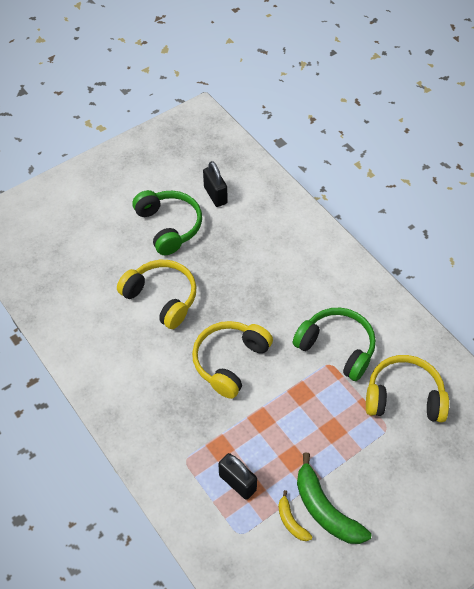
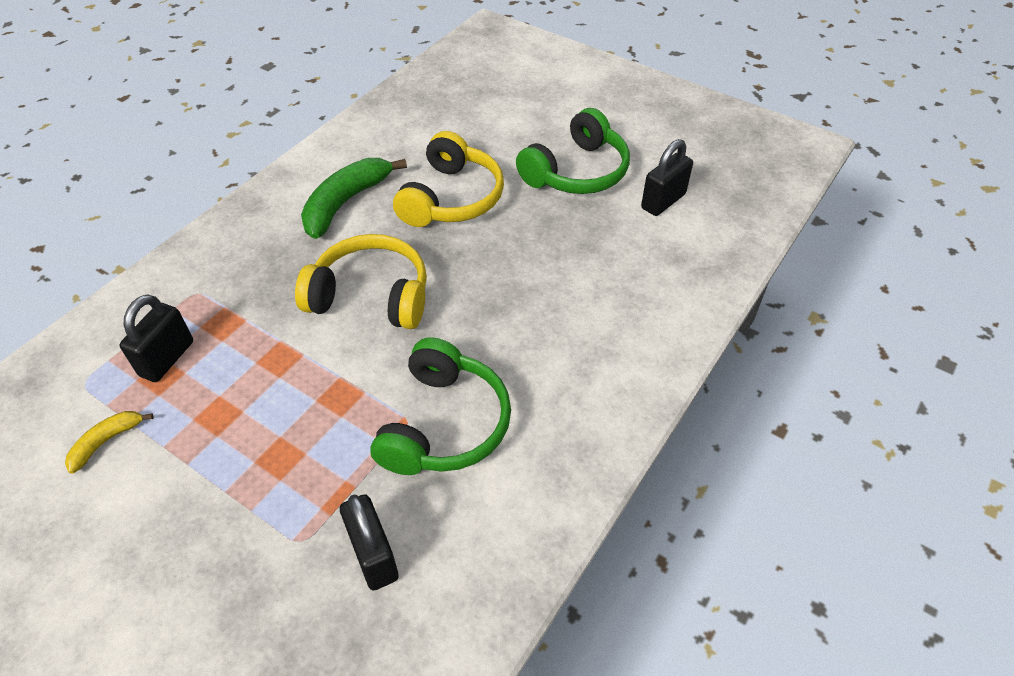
camera: 70 degrees right, 5 degrees down
green banana [297,453,371,544] -> green banana moved to [301,158,407,239]
yellow headphones [366,355,449,422] -> black padlock [340,494,399,591]

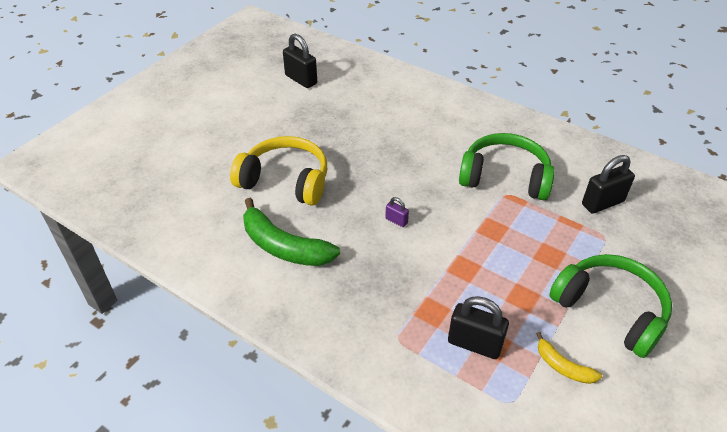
camera: 90 degrees left, 5 degrees down
yellow headphones [295,234,427,329] -> purple padlock [385,197,409,227]
green headphones [516,108,630,194] -> green headphones moved to [549,254,672,358]

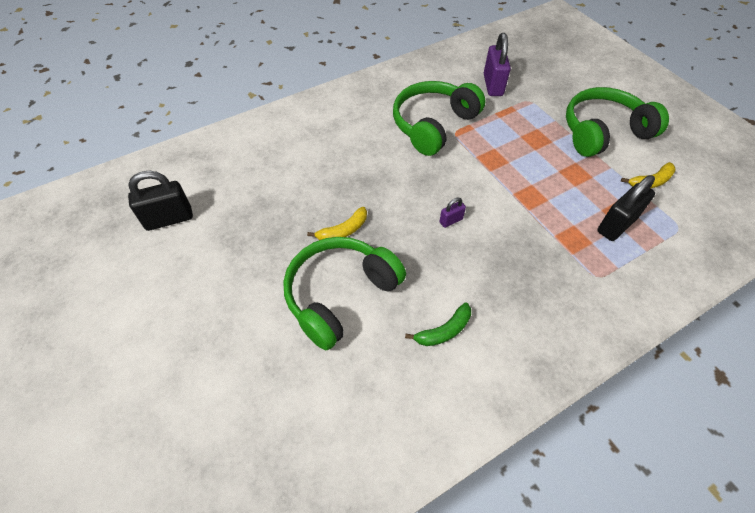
camera: 65 degrees left, 10 degrees up
yellow headphones [230,136,327,206] -> green headphones [283,237,406,351]
green banana [243,198,340,266] -> green banana [405,302,471,346], size x0.52
black padlock [582,155,635,214] -> purple padlock [484,33,511,96]
none -> yellow banana [307,207,367,240]

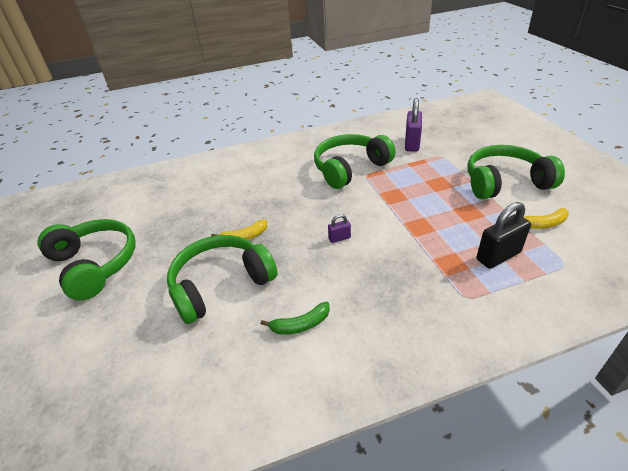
camera: 15 degrees right, 15 degrees down
black padlock [128,171,193,231] -> none
none -> green headphones [37,219,136,300]

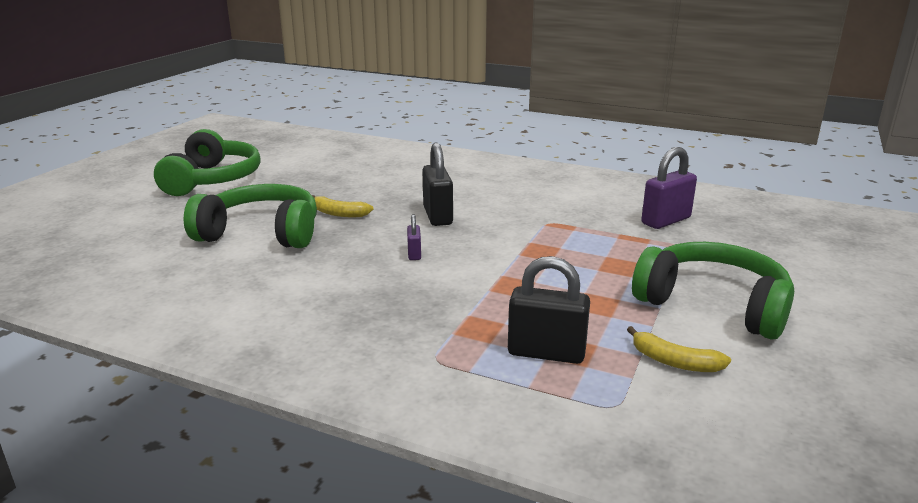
camera: 40 degrees right, 15 degrees down
green banana [261,302,330,335] -> none
green headphones [314,134,395,189] -> none
purple padlock [328,214,351,243] -> purple padlock turned 60 degrees clockwise [407,214,421,260]
none -> black padlock [422,143,453,226]

